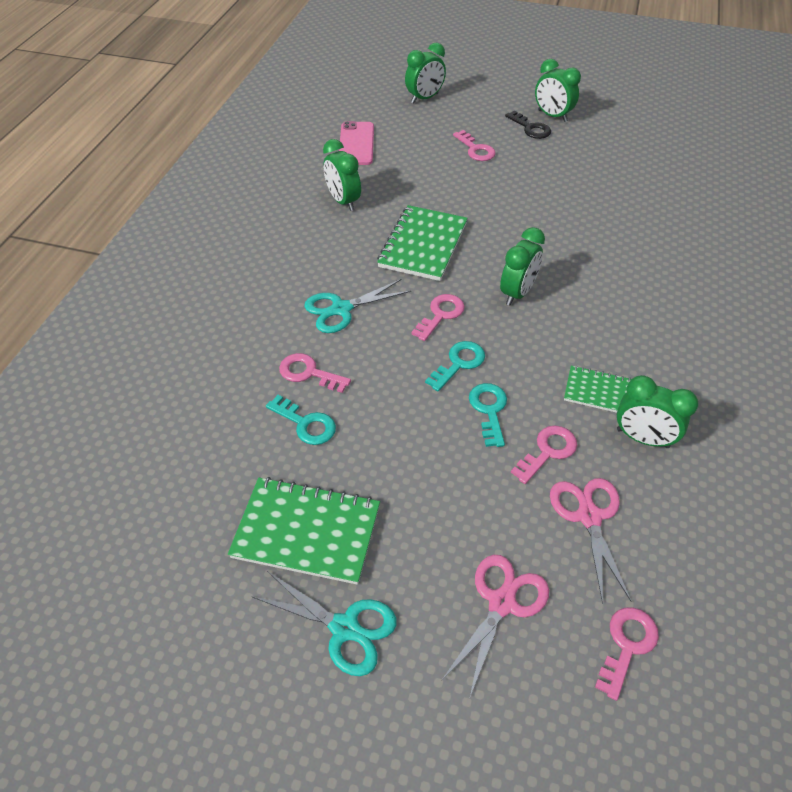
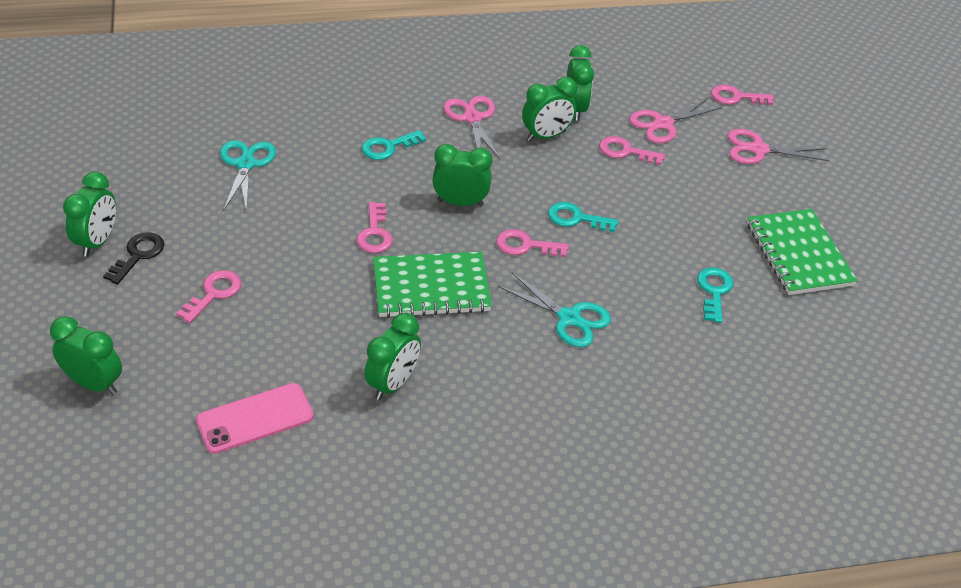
camera: 120 degrees left, 5 degrees down
turquoise scissors [251,571,397,676] -> turquoise scissors moved to [220,140,276,213]
pink key [279,353,351,393] -> pink key moved to [357,202,393,253]
turquoise key [469,383,507,447] -> turquoise key moved to [362,130,426,160]
green notebook [564,365,631,413] -> green clock [522,77,577,141]
none -> pink scissors [443,96,500,159]

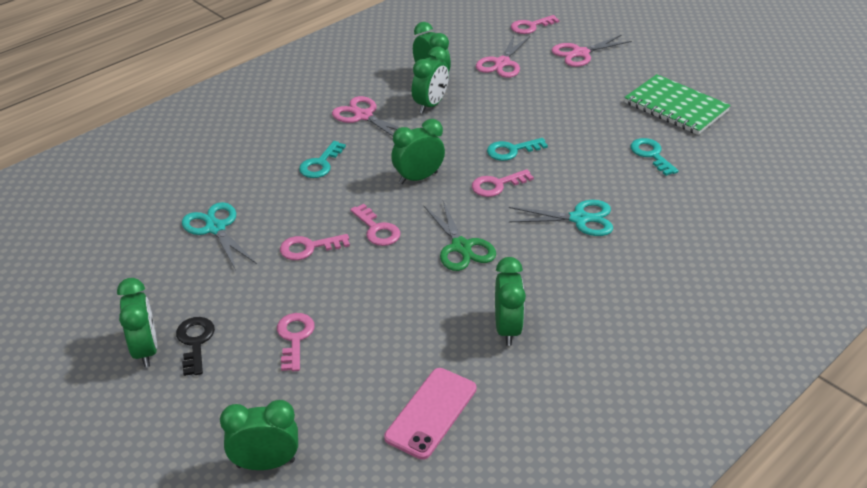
camera: 30 degrees left, 5 degrees down
green notebook [373,252,492,318] -> green scissors [424,201,496,271]
pink key [599,136,665,165] -> pink key moved to [280,234,350,260]

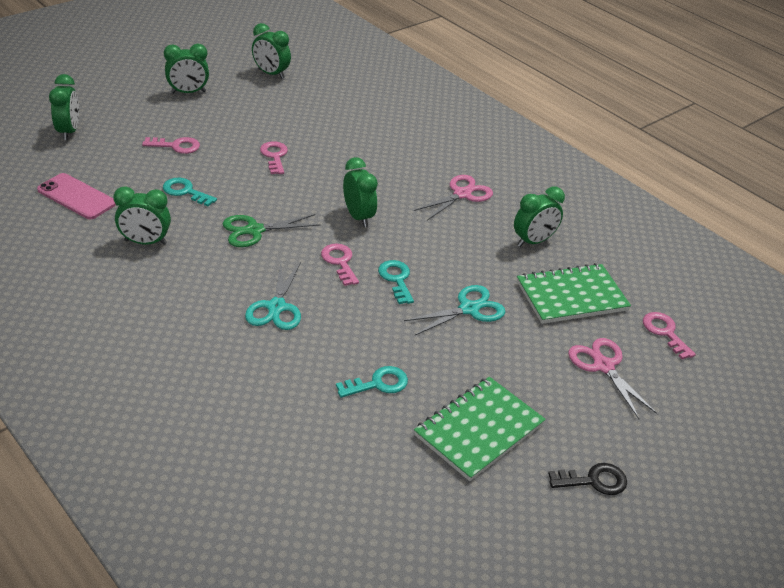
camera: 90 degrees right, 0 degrees up
black key [176,317,215,376] -> black key moved to [548,463,627,495]
turquoise scissors [182,202,257,270] -> turquoise scissors moved to [404,285,505,335]
turquoise key [299,141,346,178] -> turquoise key moved to [163,178,217,206]
pink key [350,204,401,246] -> none
green clock [412,46,449,113] -> green clock moved to [252,23,291,79]
pink scissors [476,36,530,78] -> green notebook [517,263,631,324]

